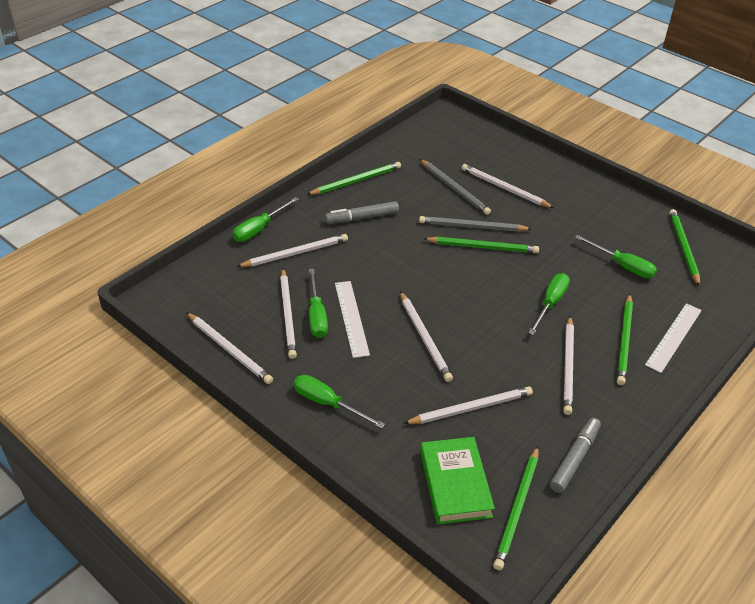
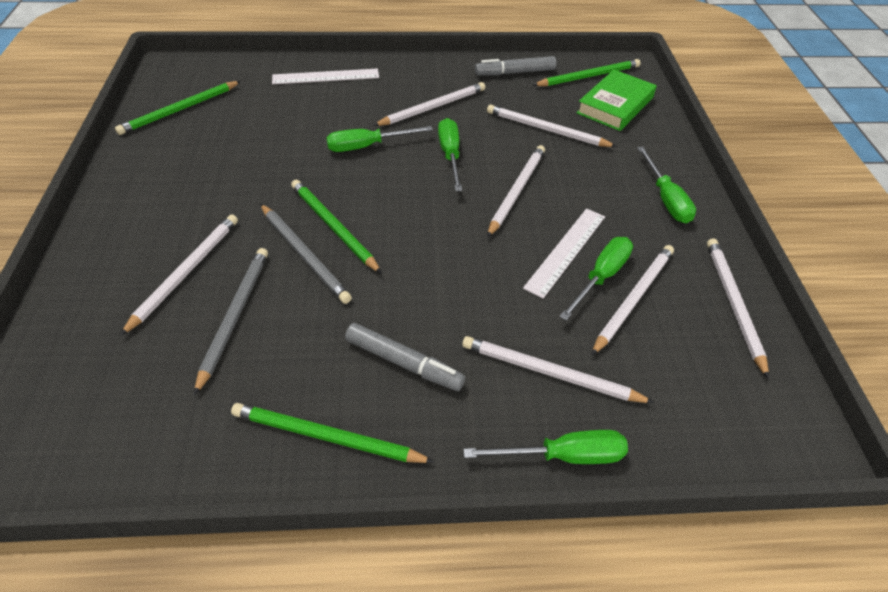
camera: 135 degrees left, 5 degrees up
white pencil [462,164,554,208] -> white pencil turned 150 degrees counterclockwise [120,214,238,336]
green screwdriver [575,235,657,279] -> green screwdriver moved to [438,118,462,191]
green pencil [617,294,633,385] -> none

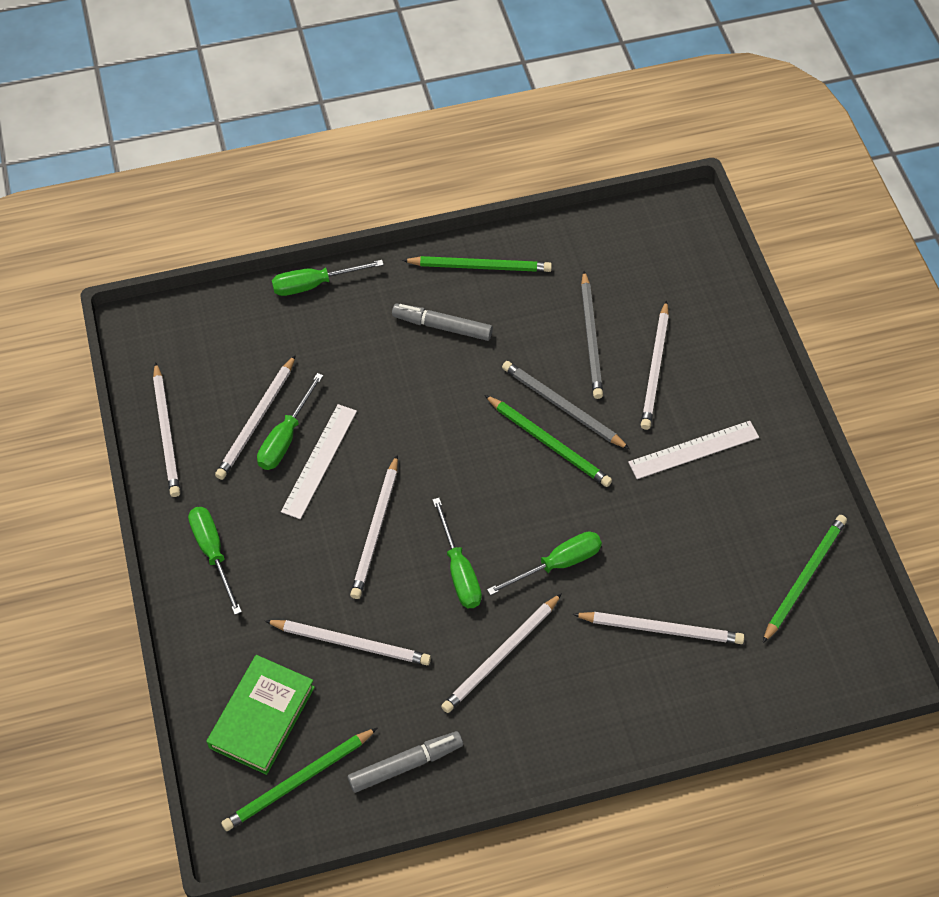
camera: 170 degrees right, 10 degrees up
white ruler [272,69,379,84] -> white ruler moved to [628,421,759,479]
white pencil [462,336,655,403] -> white pencil moved to [572,612,744,644]

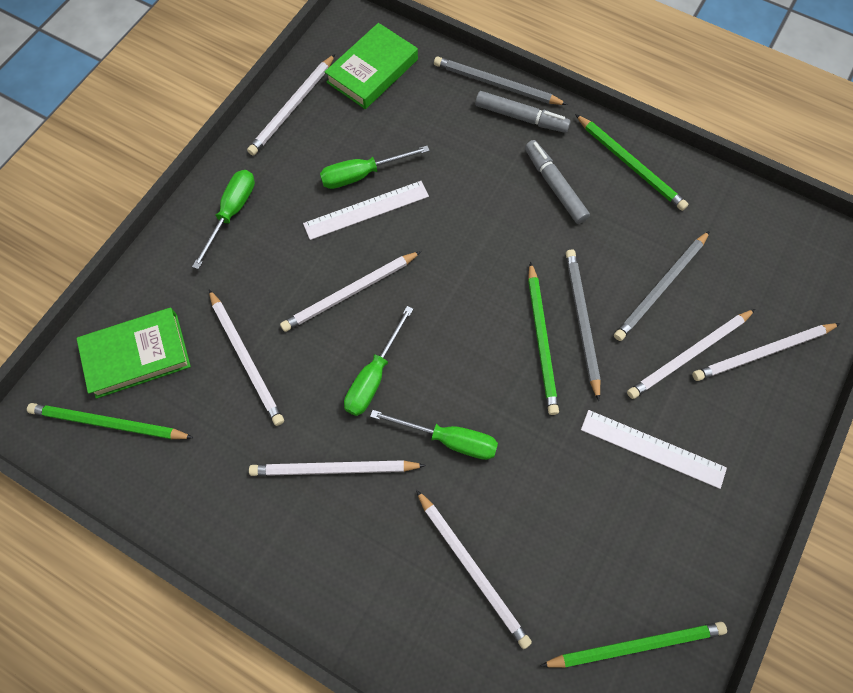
camera: 45 degrees right, 10 degrees up
white pencil [215,355,296,480] -> white pencil moved to [692,323,841,381]
green screwdriver [272,260,384,296] -> grey pencil [434,57,568,105]
grey marker [348,731,463,793] -> grey marker moved to [475,91,571,133]
none -> green book [325,23,418,109]

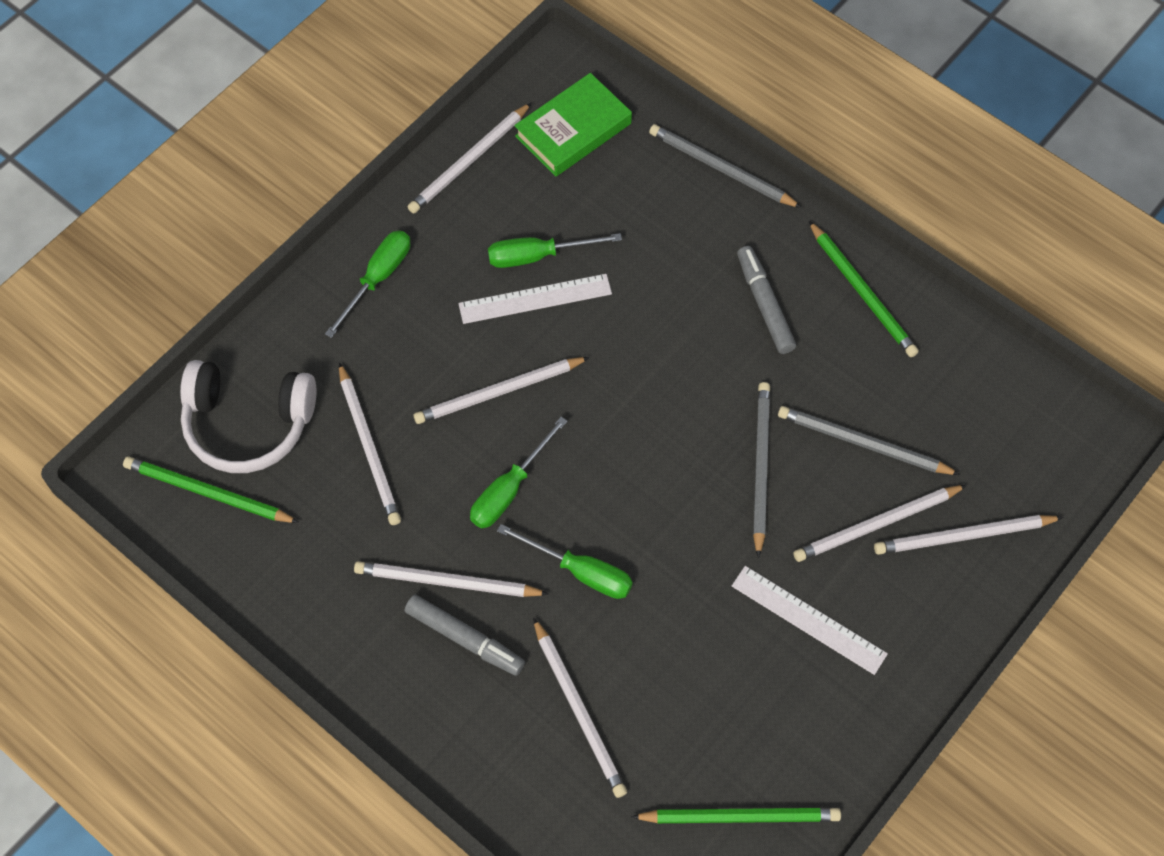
camera: 10 degrees right, 5 degrees down
green book [76,308,191,399] -> white headphones [180,360,316,473]
grey marker [475,91,571,133] -> grey marker moved to [405,595,525,676]
green pencil [528,262,559,415] -> none
grey pencil [614,231,710,341] -> grey pencil turned 60 degrees clockwise [778,406,960,475]

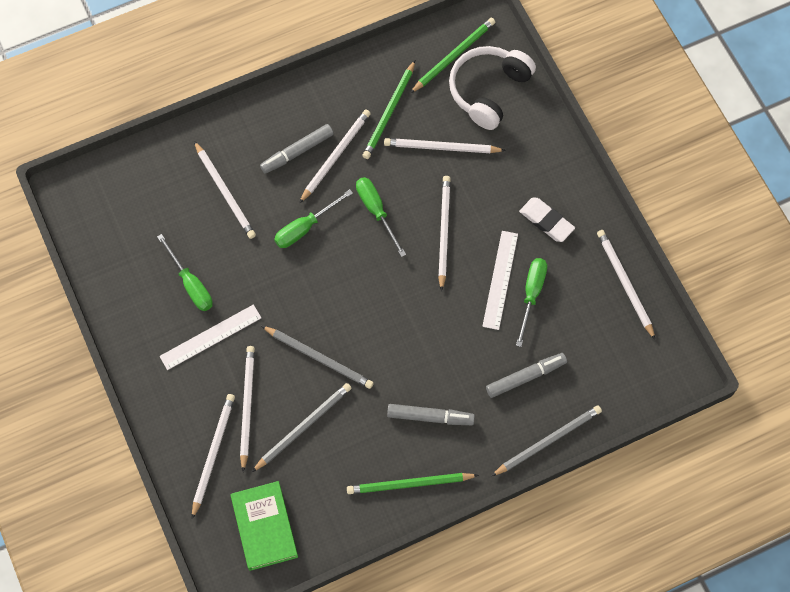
camera: 115 degrees right, 5 degrees up
green screwdriver [325,230,410,338] -> green screwdriver moved to [157,234,213,311]
green book [514,73,632,176] -> green book moved to [230,481,298,571]
white pencil [533,617,627,798] -> white pencil turned 120 degrees counterclockwise [194,141,256,239]
green pencil [631,808,841,823] -> green pencil moved to [362,60,415,159]
none -> grey marker [486,353,567,398]
none -> white eraser [519,197,575,242]

